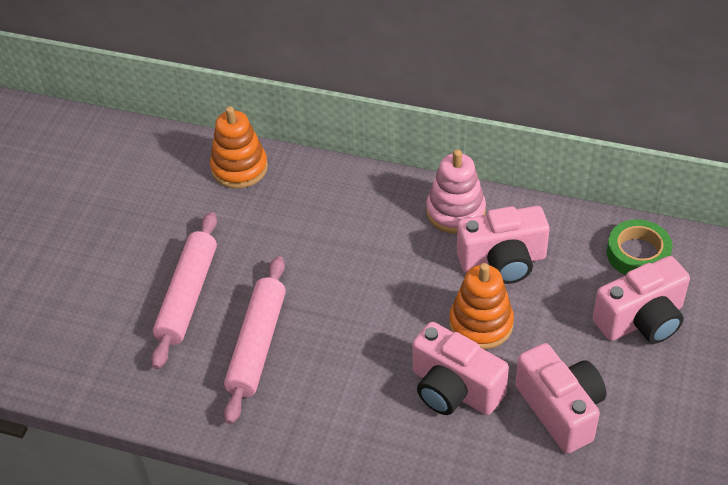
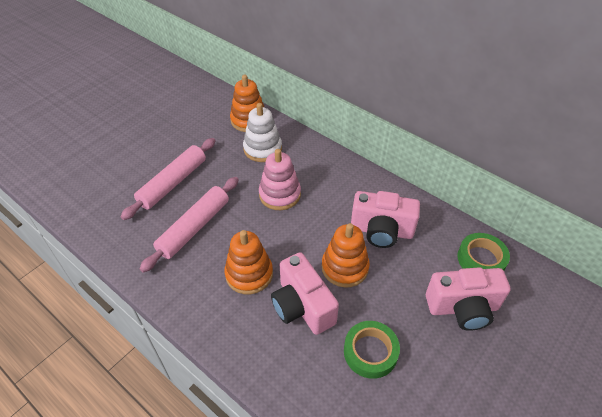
camera: 20 degrees right, 0 degrees up
pink stacking toy [426,150,486,234] -> pink stacking toy moved to [259,149,301,210]
pink camera [515,343,606,454] -> green tape [344,321,400,379]
none -> orange stacking toy [224,230,273,294]
none -> white stacking toy [243,103,282,162]

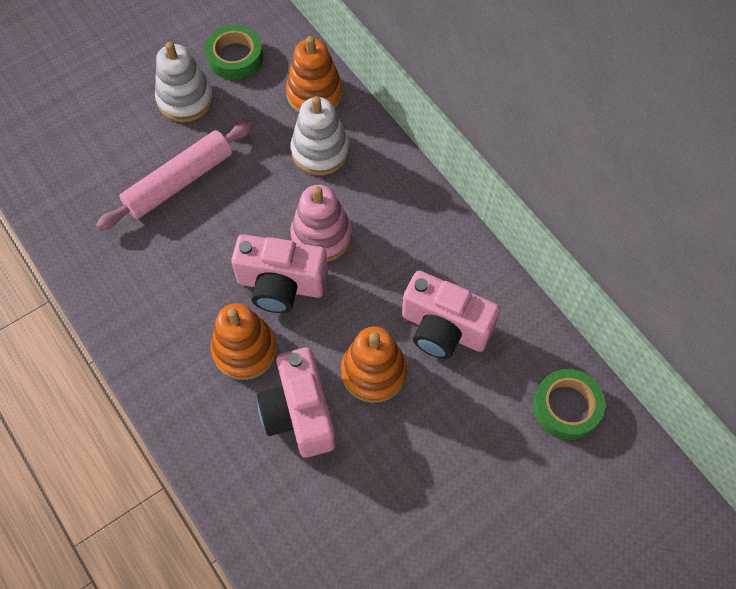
camera: 15 degrees right, 15 degrees up
pink rolling pin [140,177,239,273] -> none
green tape [344,321,400,379] -> green tape moved to [205,25,263,80]
pink camera [426,267,511,331] -> pink camera moved to [231,234,328,313]
none -> white stacking toy [155,42,214,122]

